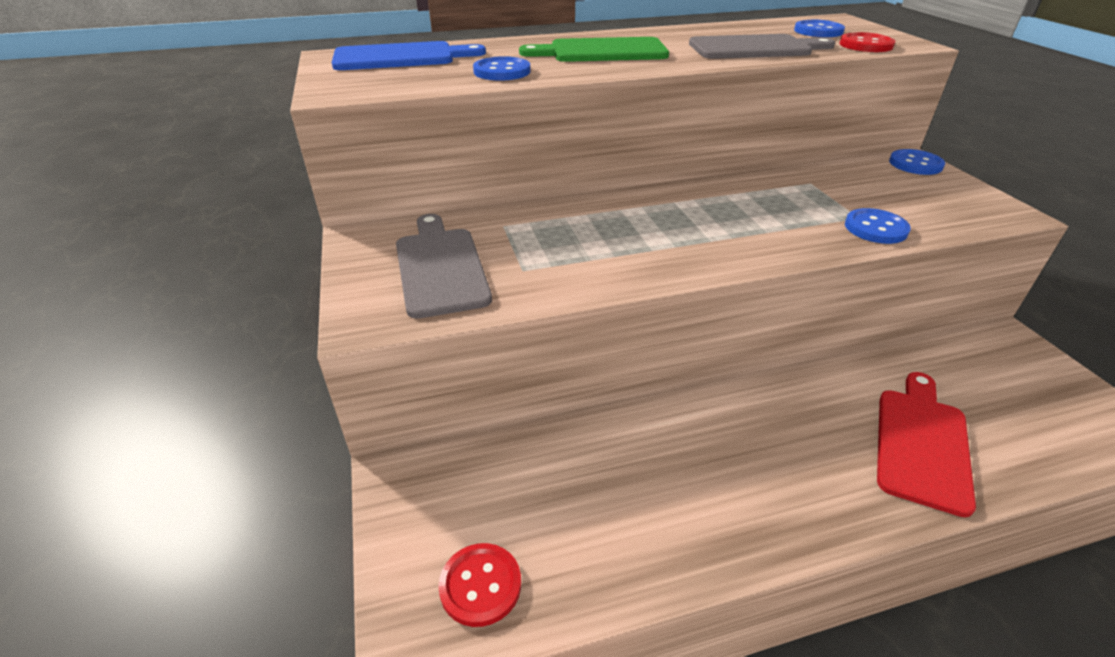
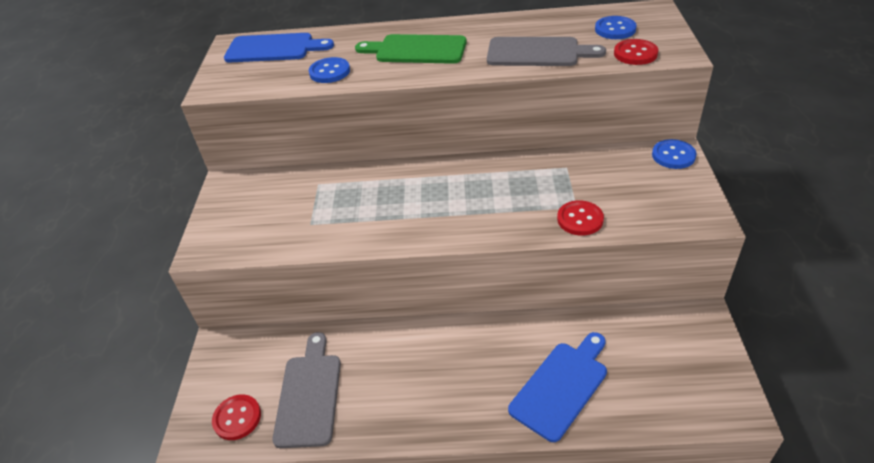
camera: 20 degrees right, 5 degrees up
grey cutting board [396,214,492,319] -> grey cutting board moved to [272,332,341,448]
blue button [845,208,911,244] -> red button [557,200,604,236]
red cutting board [877,372,976,517] -> blue cutting board [508,332,607,442]

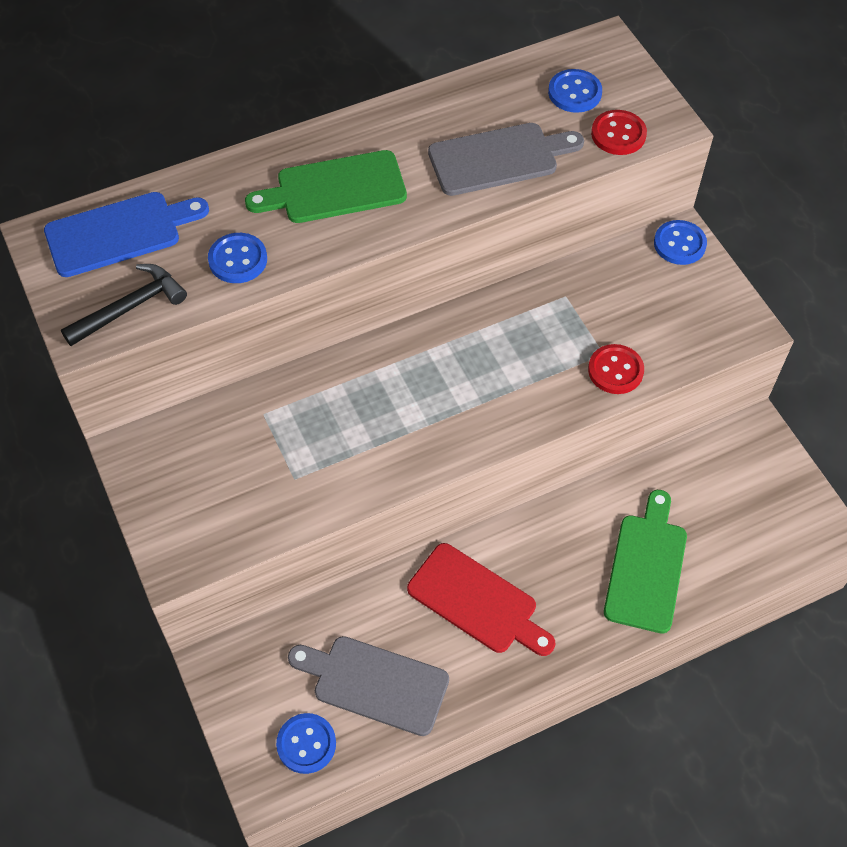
camera: 30 degrees left, 15 degrees up
red button [212,394,261,440] -> blue button [276,713,336,774]
grey cutting board [272,332,341,448] -> grey cutting board turned 45 degrees counterclockwise [288,636,449,736]
blue cutting board [508,332,607,442] -> green cutting board [604,490,687,634]
none -> black hammer [61,264,187,346]
none -> red cutting board [407,543,555,656]

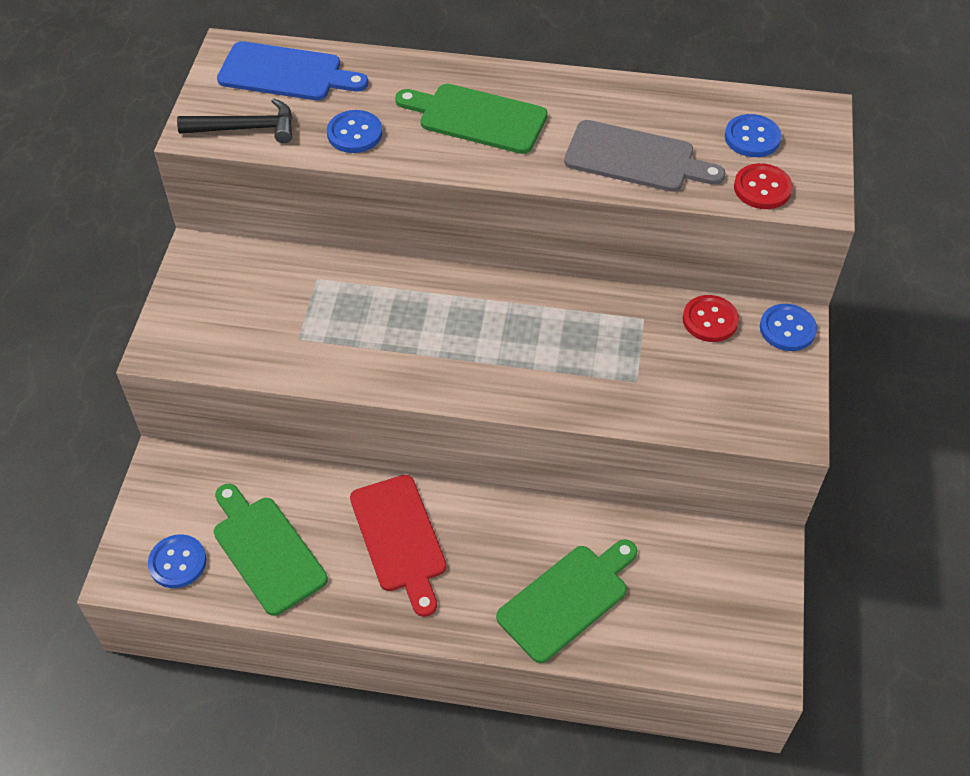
camera: 35 degrees right, 5 degrees down
grey cutting board [288,636,449,736] -> green cutting board [214,484,328,616]
red button [588,344,644,394] -> red button moved to [683,295,739,342]

